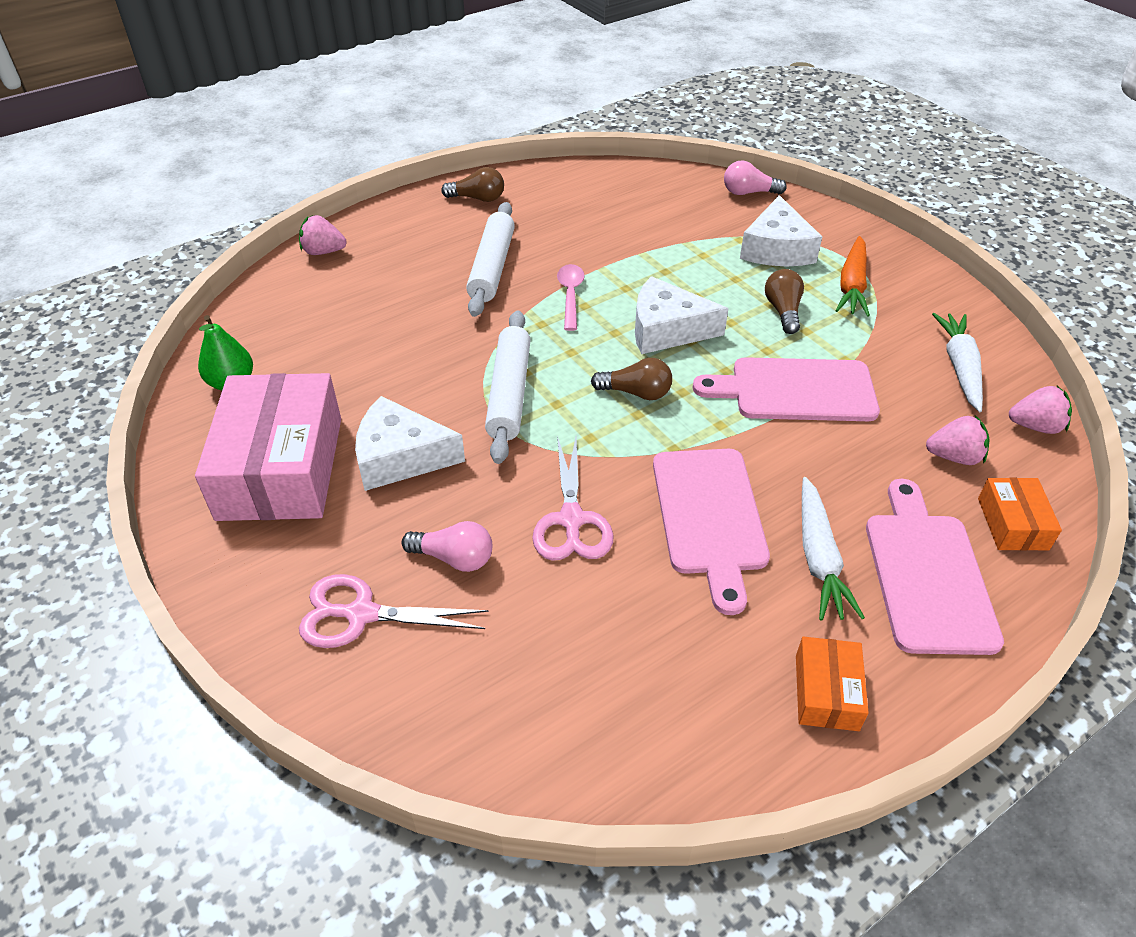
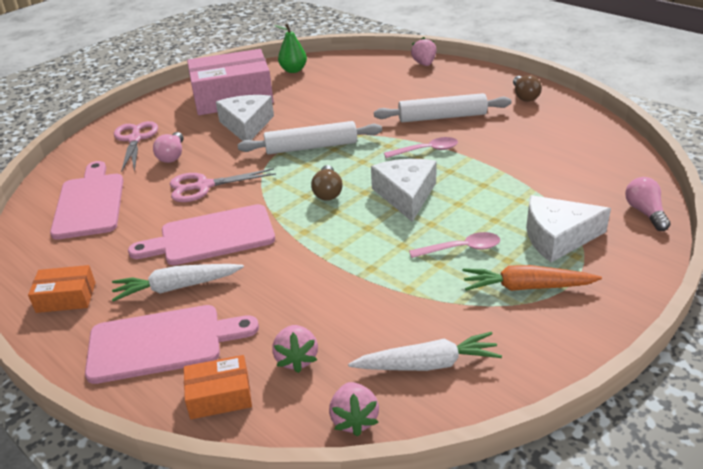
camera: 80 degrees right, 10 degrees down
pink cutting board [693,357,880,421] -> pink cutting board moved to [50,161,123,240]
brown light bulb [765,269,804,334] -> pink spoon [409,232,500,258]

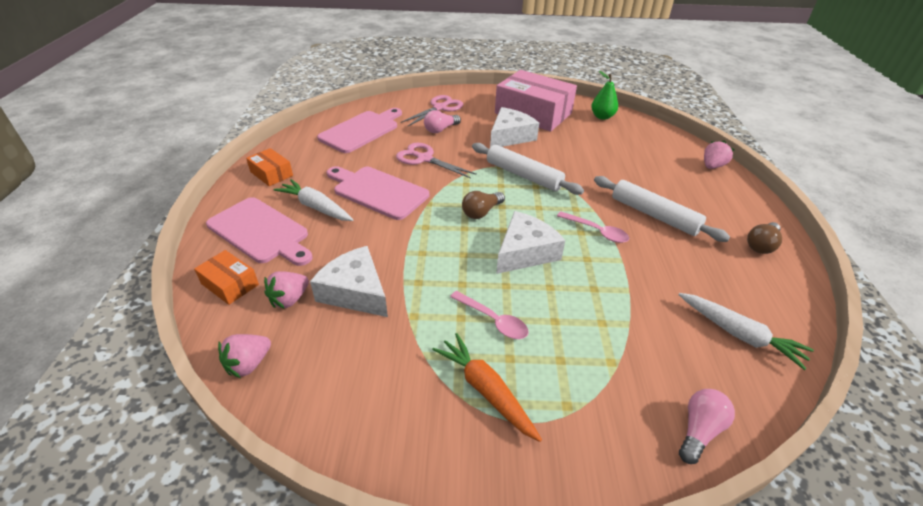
camera: 45 degrees right, 5 degrees up
white carrot [348,332,502,371] -> white carrot moved to [678,293,814,370]
white cheese [526,195,611,262] -> white cheese moved to [310,246,388,317]

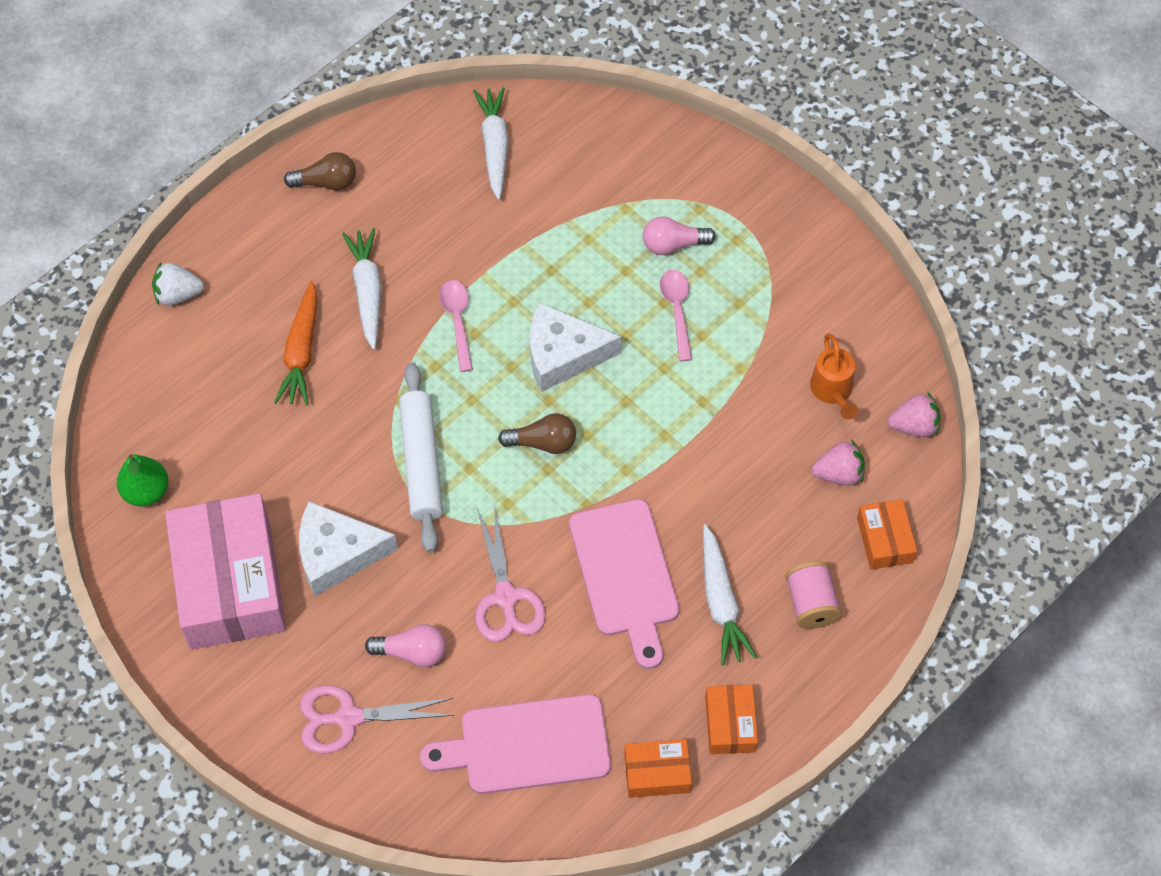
camera: 135 degrees left, 20 degrees up
pink cutting board [206,197,313,266] -> pink spool [785,561,842,629]
white cheese [310,246,388,317] -> none
orange carrot [432,333,542,442] -> orange carrot moved to [274,281,317,406]
white rolling pin [594,176,730,242] -> white carrot [342,228,382,350]
pink light bulb [679,389,735,464] -> pink light bulb moved to [643,216,716,255]
pink strawberry [704,140,734,169] -> white strawberry [152,262,204,306]
none -> orange box [624,739,692,798]
none -> orange watering can [810,333,858,420]

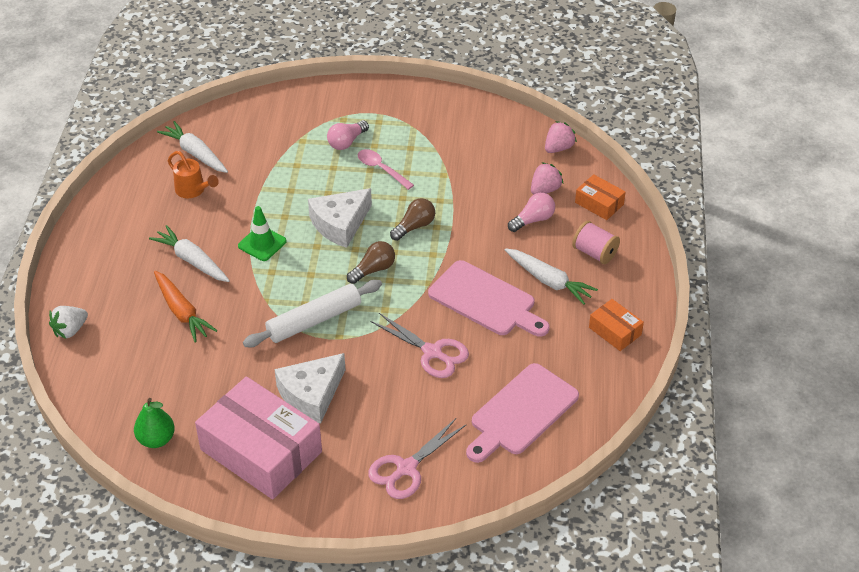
camera: 40 degrees left, 15 degrees down
brown light bulb [284,152,356,190] -> brown light bulb moved to [390,198,435,241]
pink light bulb [365,624,446,667] -> pink light bulb moved to [508,193,555,232]
white rolling pin [399,362,443,553] -> white rolling pin turned 75 degrees counterclockwise [243,280,382,347]
pink spoon [440,280,473,372] -> green traffic cone [238,206,287,261]
orange box [624,739,692,798] -> none
orange watering can [810,333,858,420] -> orange watering can moved to [168,151,219,198]

